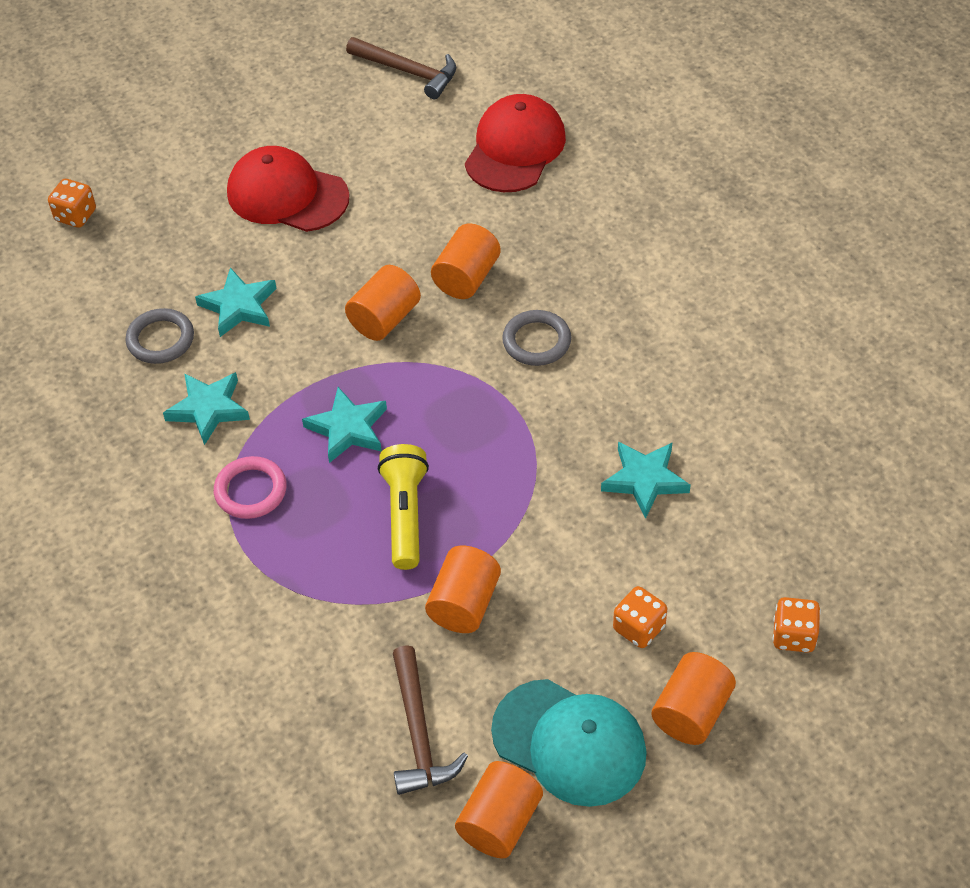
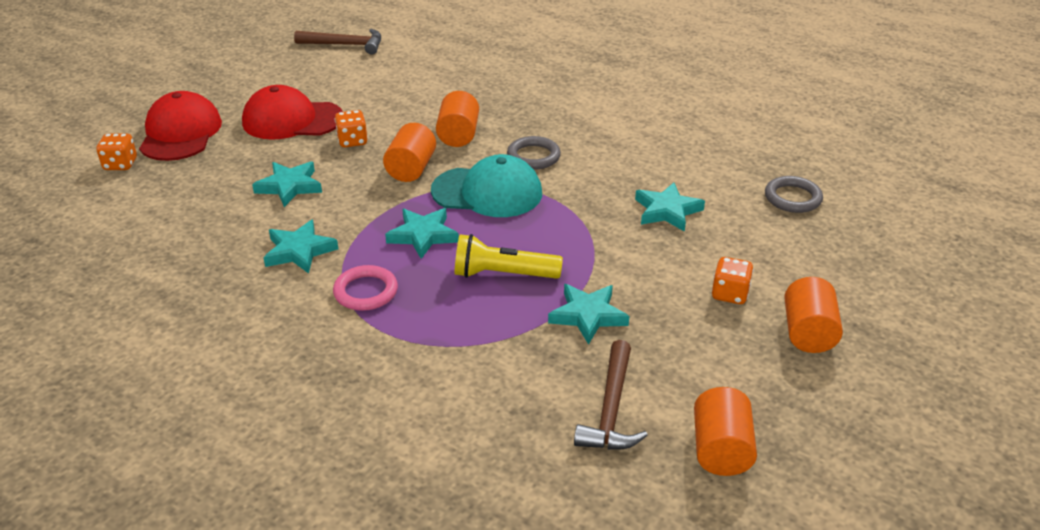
camera: 25 degrees left, 15 degrees down
grey ring [125,308,194,364] -> grey ring moved to [765,176,823,213]
yellow flashlight [378,444,429,570] -> yellow flashlight turned 60 degrees counterclockwise [455,234,563,279]
brown hammer [393,645,468,795] -> brown hammer turned 45 degrees clockwise [574,340,648,450]
orange cylinder [425,546,501,633] -> turquoise star [548,284,629,345]
red cap [465,94,566,192] -> red cap moved to [139,91,222,161]
turquoise cap [491,679,647,807] -> turquoise cap moved to [431,154,542,217]
orange dice [773,597,821,653] -> orange dice moved to [335,110,368,147]

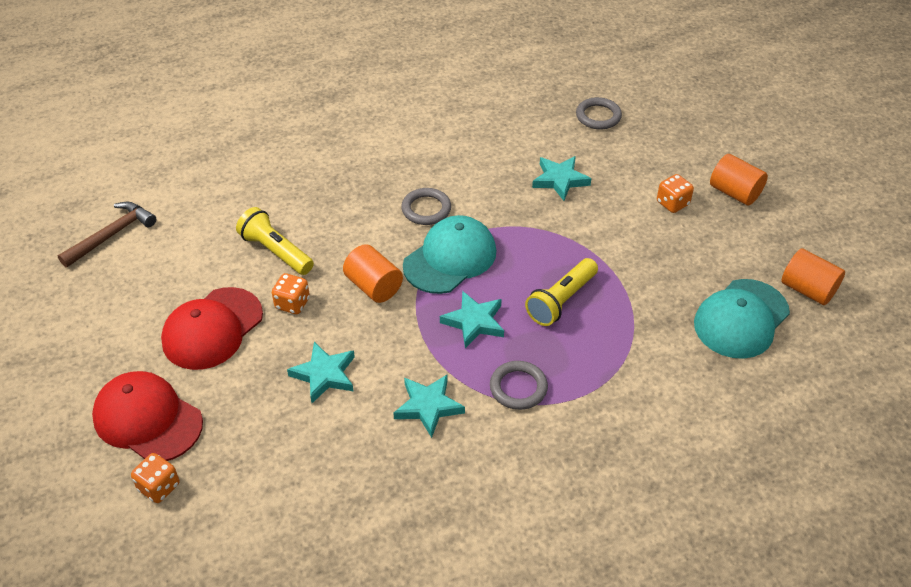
camera: 55 degrees left, 10 degrees up
pink ring [333,265,398,311] -> grey ring [490,361,548,410]
orange cylinder [436,91,479,147] -> none
turquoise star [548,284,629,345] -> none
brown hammer [574,340,648,450] -> turquoise cap [694,279,790,359]
none -> yellow flashlight [236,207,314,275]

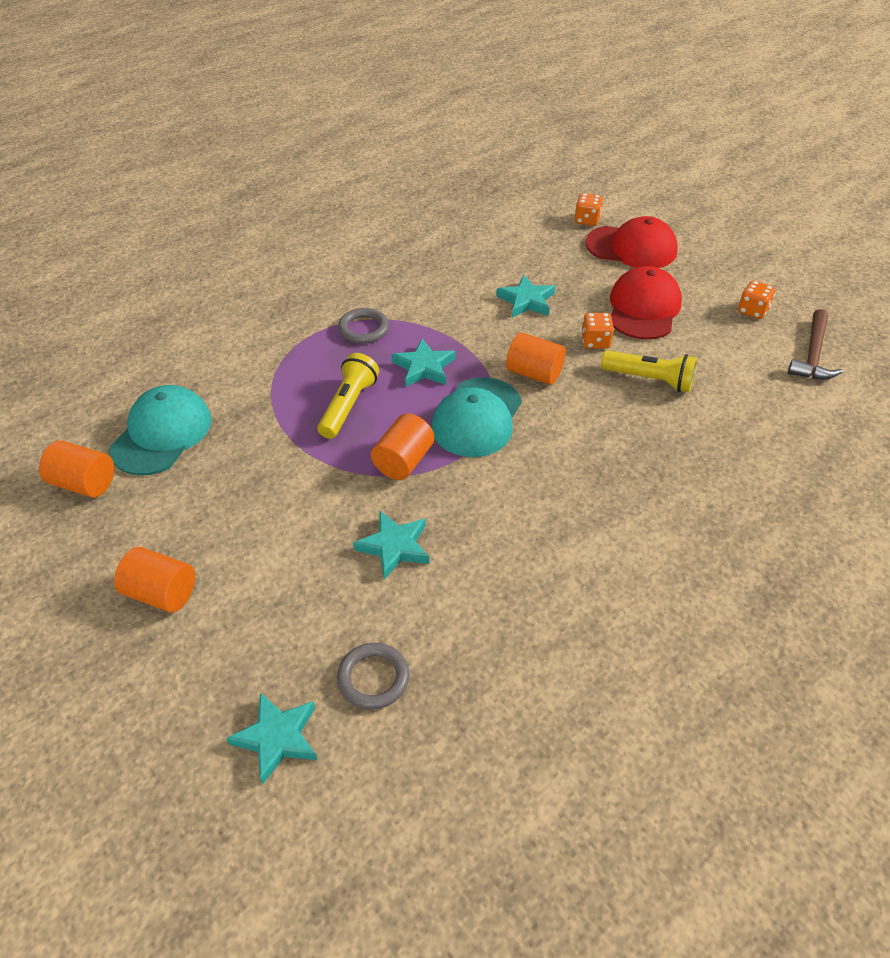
camera: 160 degrees right, 0 degrees up
turquoise star [393,375,465,438] -> turquoise star moved to [226,692,317,785]
grey ring [401,188,451,225] -> none
orange dice [657,174,694,213] -> orange dice moved to [738,281,775,319]
none -> orange cylinder [371,414,434,480]

